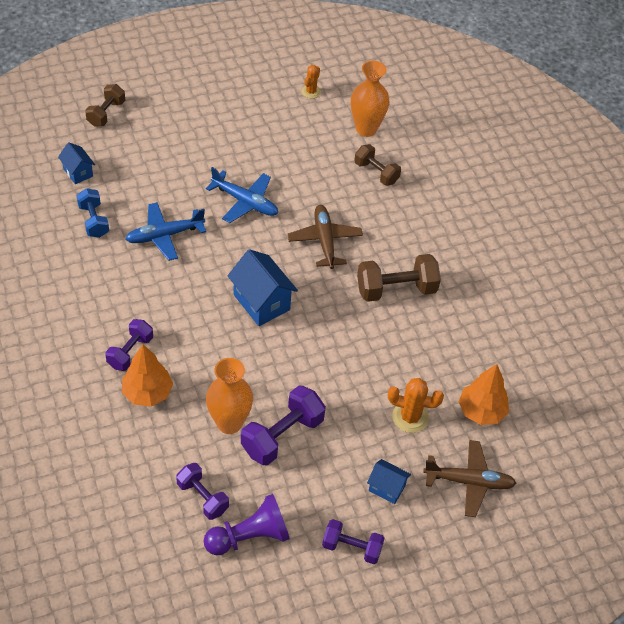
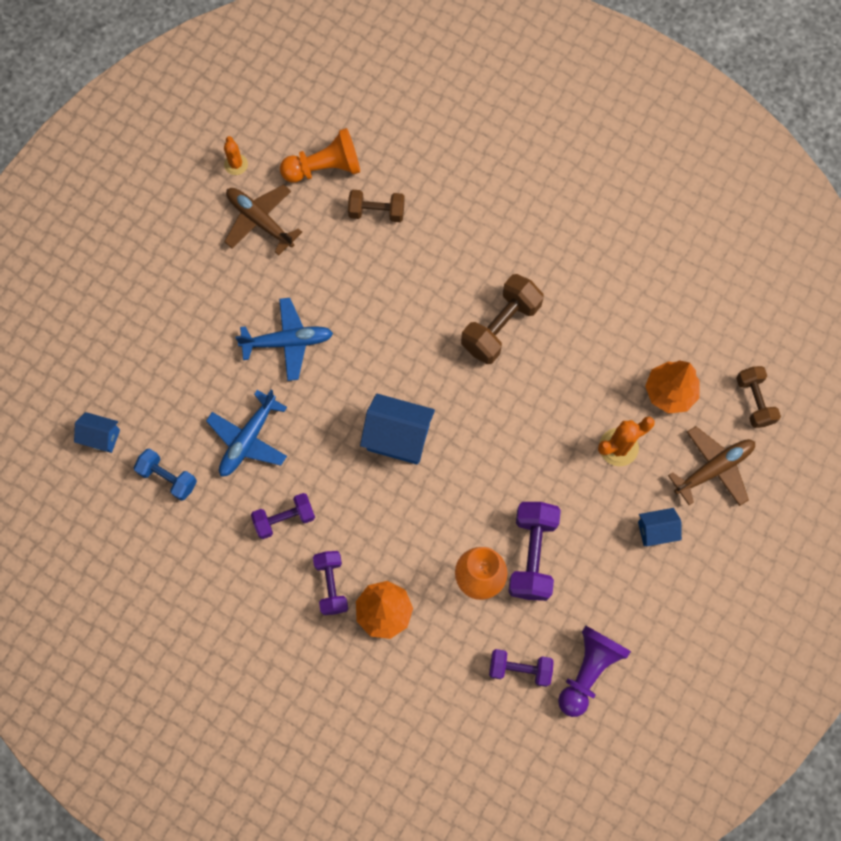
camera: 35 degrees left, 20 degrees up
brown dumbbell [85,84,125,127] -> brown dumbbell moved to [736,366,781,428]
brown plane [288,205,363,269] -> brown plane moved to [224,184,302,255]
purple dumbbell [322,519,384,564] -> purple dumbbell moved to [251,493,315,539]
orange vase [351,61,390,137] -> orange pawn [280,128,360,183]

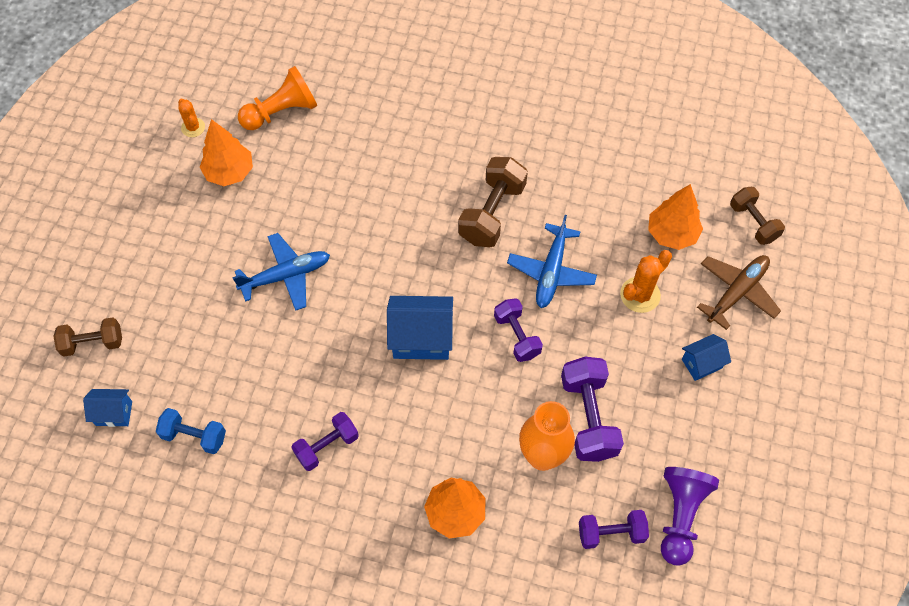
camera: 15 degrees left, 10 degrees down
blue plane [206,390,287,477] -> blue plane moved to [507,215,597,308]
brown plane [224,184,302,255] -> orange tree [200,119,253,186]
purple dumbbell [313,551,348,615] -> purple dumbbell moved to [494,298,543,362]
brown dumbbell [348,190,405,222] -> brown dumbbell moved to [53,317,122,357]

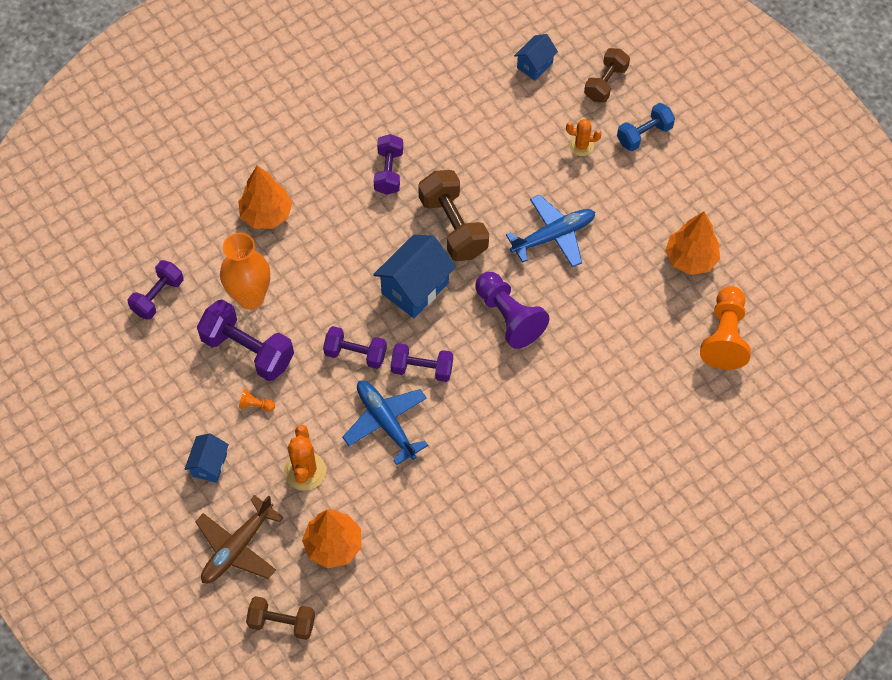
camera: 130 degrees right, 0 degrees up
blue dumbbell [156,408,226,454] -> blue dumbbell moved to [617,103,675,151]
orange cactus [178,99,205,137] -> orange cactus moved to [566,119,602,156]
blue plane [232,233,330,311] -> blue plane turned 135 degrees counterclockwise [506,195,595,268]
brown dumbbell [458,157,528,247] -> brown dumbbell moved to [418,170,489,261]
purple pawn [661,467,719,566] -> purple pawn moved to [475,272,549,349]
brown plane [697,255,781,330] -> brown plane turned 45 degrees clockwise [195,495,284,583]
none -> orange pawn [239,389,275,412]
none -> purple dumbbell [391,343,453,382]

